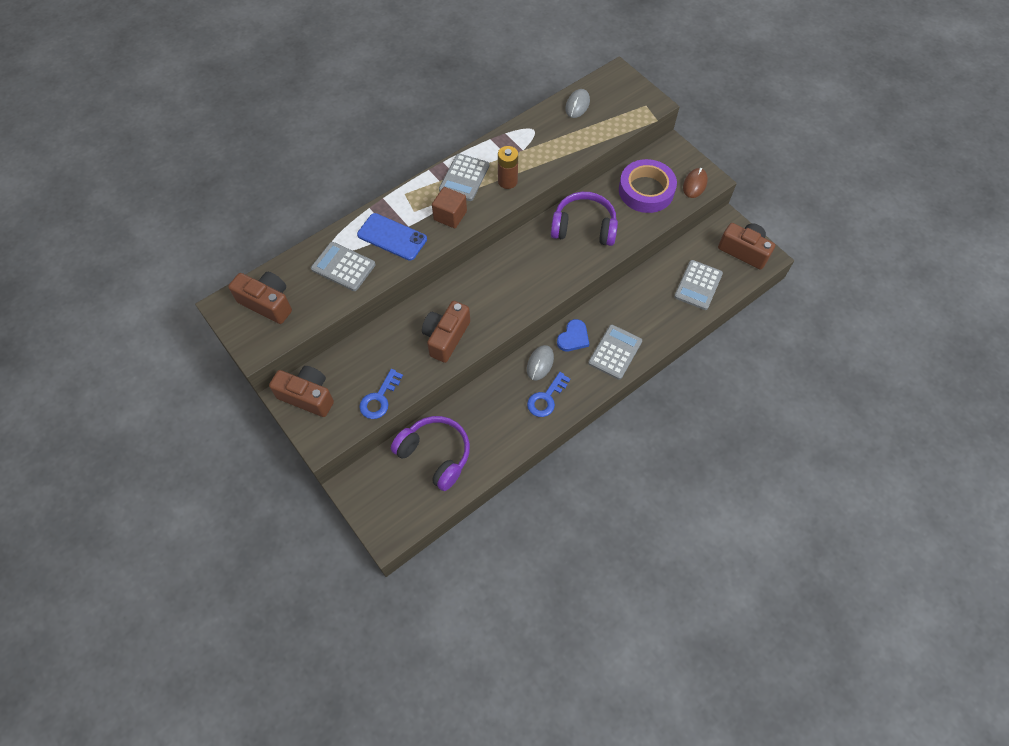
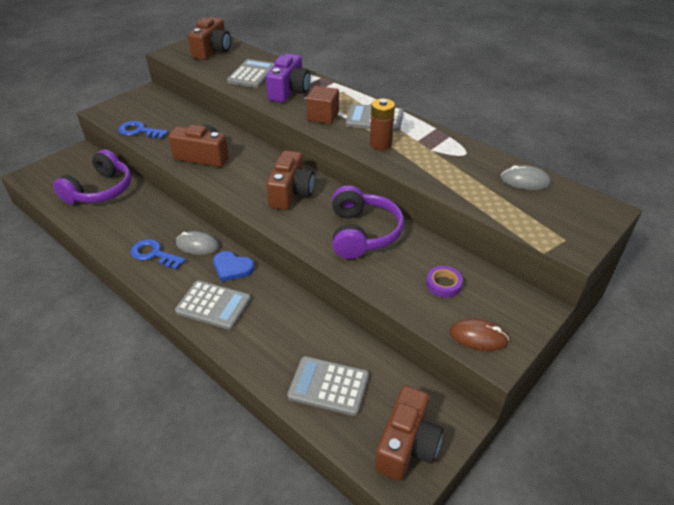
camera: 80 degrees right, 20 degrees down
brown camera [269,366,334,417] -> brown camera moved to [266,151,315,210]
blue phone [357,213,427,261] -> purple camera [266,54,311,103]
purple tape [619,159,677,213] -> purple tape [426,266,463,298], size x0.45

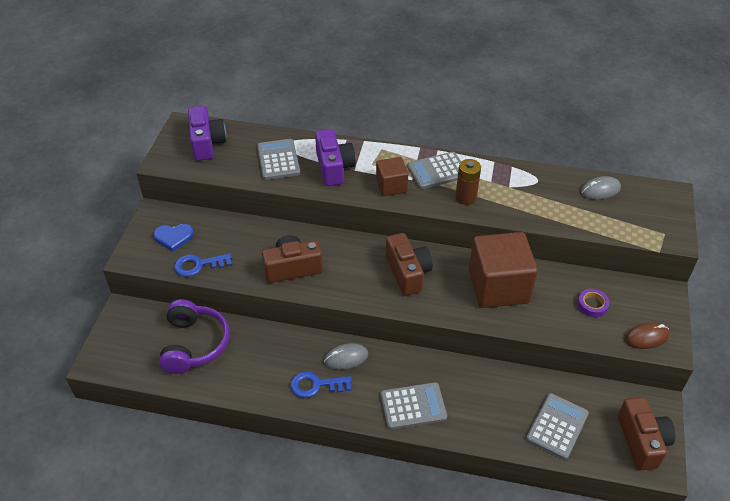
camera: 30 degrees left, 5 degrees up
brown camera [188,17,231,60] -> purple camera [188,106,226,161]
blue heart [213,251,254,282] -> blue heart moved to [153,224,194,252]
grey calculator [287,356,369,416] -> grey calculator turned 135 degrees clockwise [526,393,589,460]
purple headphones [332,185,404,259] -> brown cube [469,232,538,308]

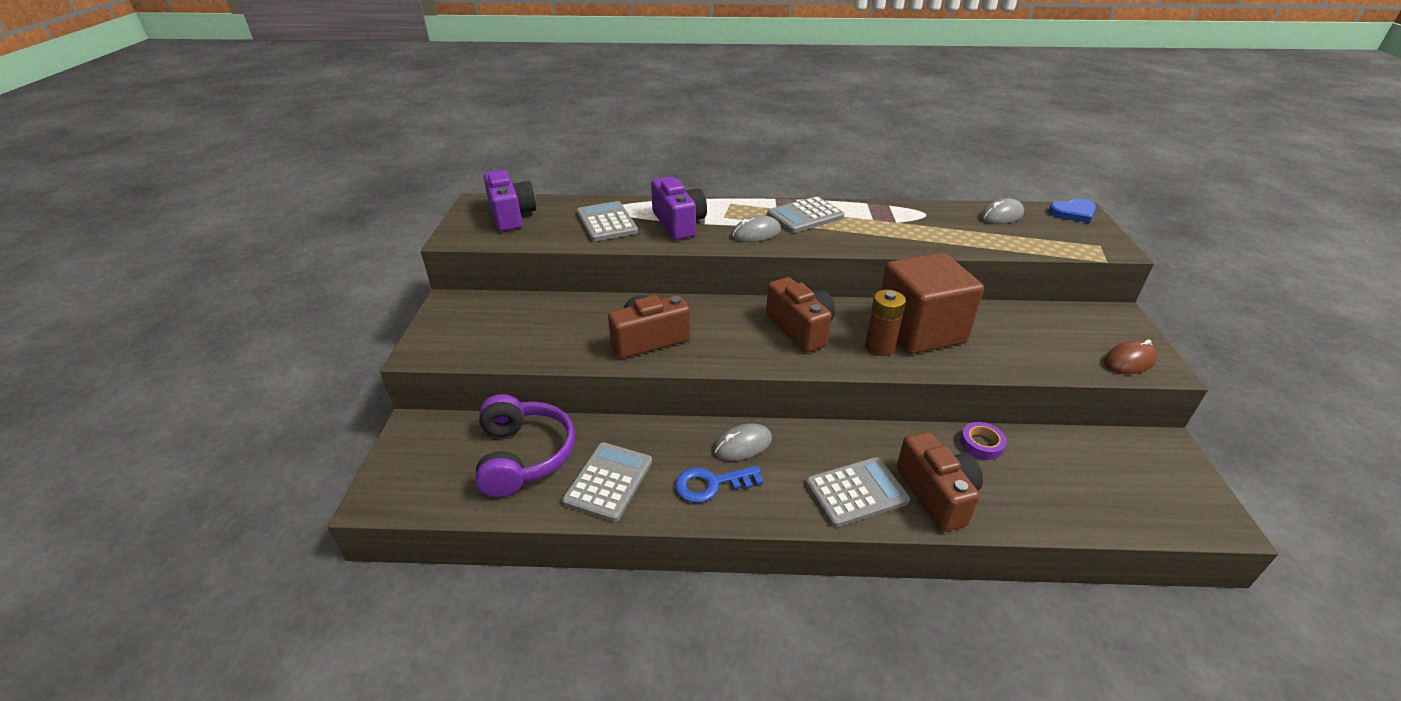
camera: 10 degrees left, 10 degrees down
blue heart [153,224,194,252] -> blue heart moved to [1049,198,1096,223]
blue key [174,254,232,277] -> none
brown cube [376,157,408,196] -> grey mouse [732,215,781,242]
brown battery [456,159,481,205] -> brown battery moved to [865,290,906,356]
grey calculator [526,393,589,460] -> grey calculator moved to [562,442,652,522]
purple tape [577,289,609,317] -> purple tape moved to [960,422,1007,460]
brown camera [618,397,676,471] -> brown camera moved to [897,431,983,532]

